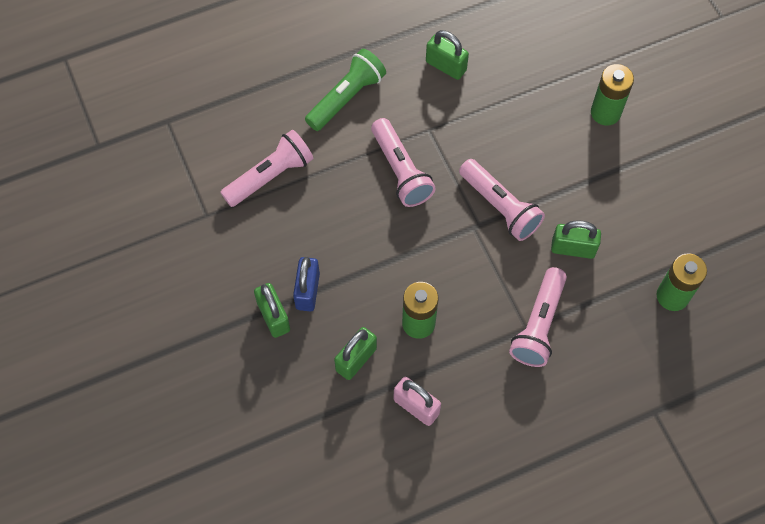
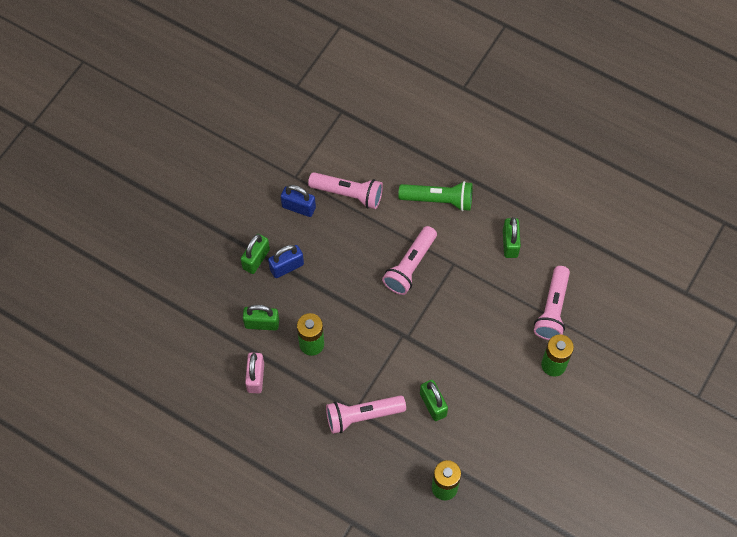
camera: 55 degrees right, 0 degrees up
pink flashlight [459,159,545,241] -> pink flashlight moved to [534,266,570,340]
none -> blue padlock [281,185,316,217]

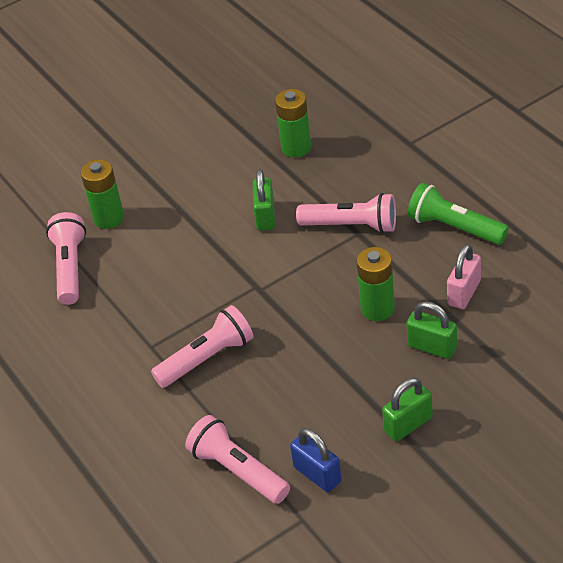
camera: 150 degrees left, 20 degrees down
blue padlock [268,245,304,278] -> none
green flashlight [398,181,473,211] -> green flashlight moved to [408,183,509,245]
green padlock [503,217,521,258] -> none
pink flashlight [534,266,570,340] -> pink flashlight turned 45 degrees counterclockwise [46,212,86,305]

